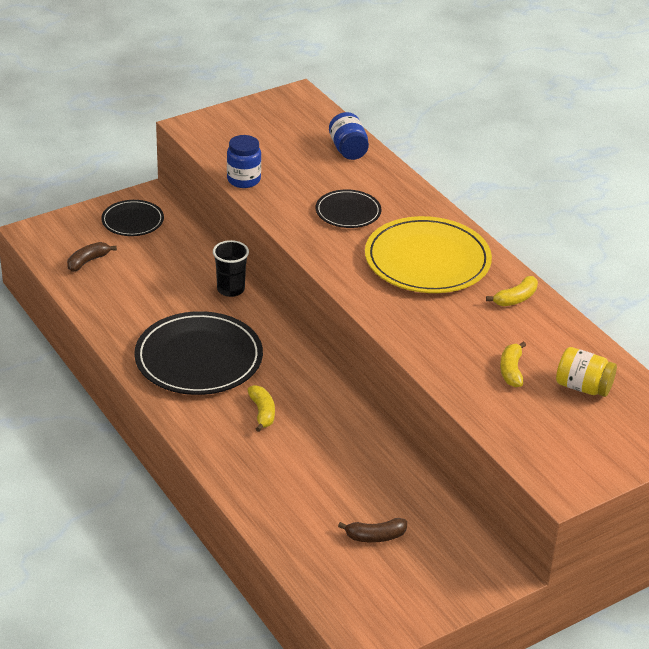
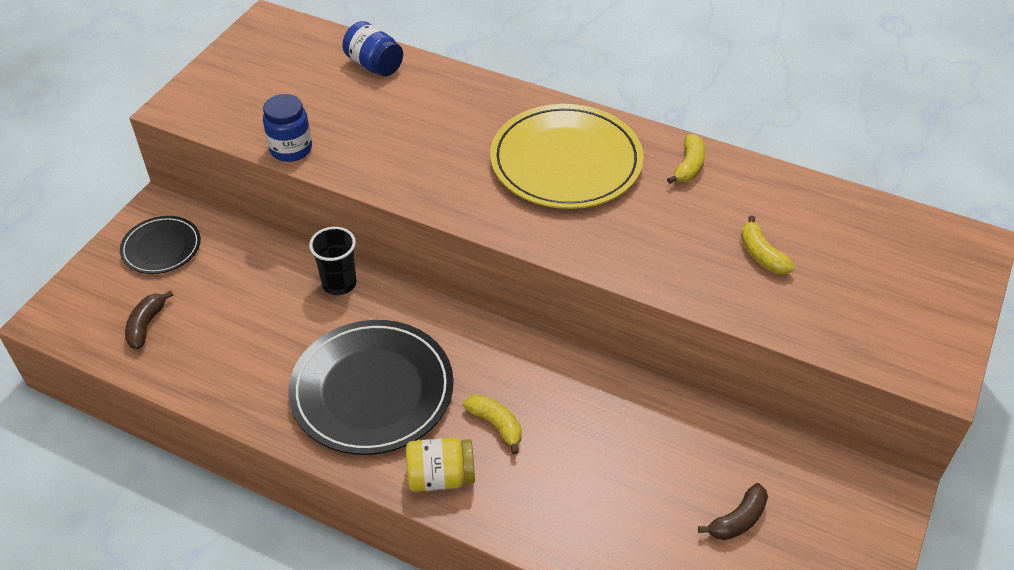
camera: 30 degrees left, 10 degrees up
black plate [316,189,381,228] -> none
yellow jar [556,347,617,397] -> yellow jar moved to [406,437,475,492]

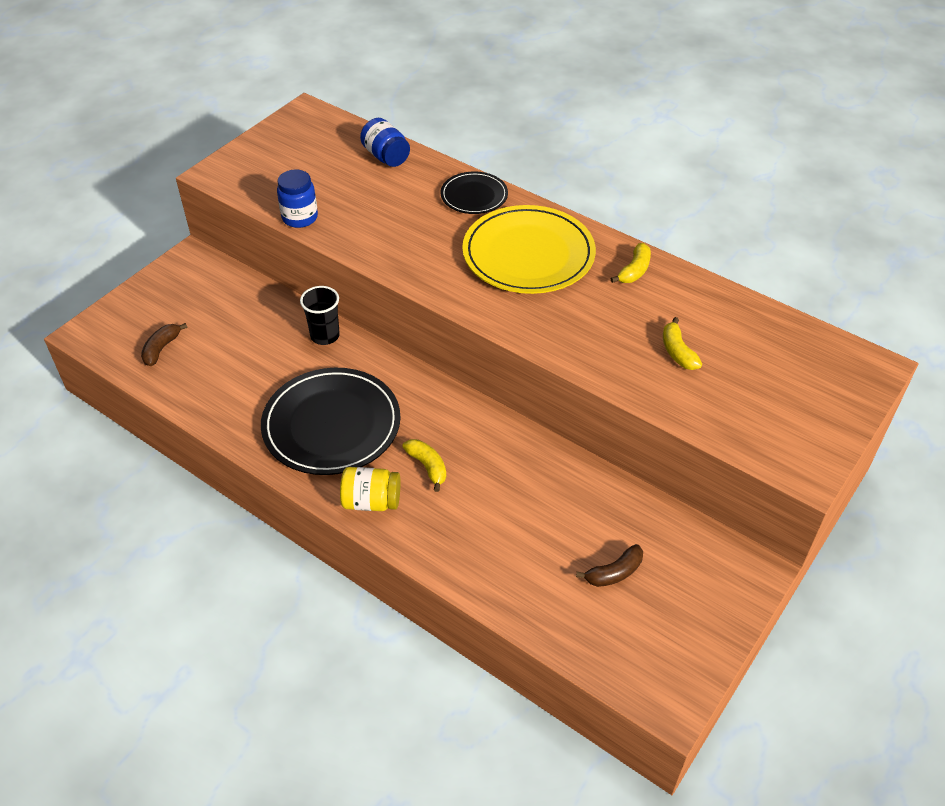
camera: 10 degrees right, 0 degrees up
black plate [120,216,201,274] -> black plate moved to [440,171,508,214]

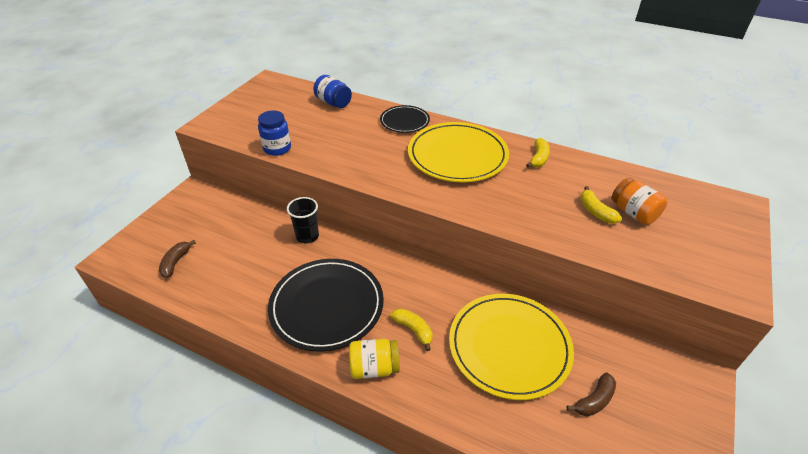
camera: 10 degrees left, 5 degrees down
none -> yellow plate [449,294,574,400]
none -> orange jar [611,178,667,225]

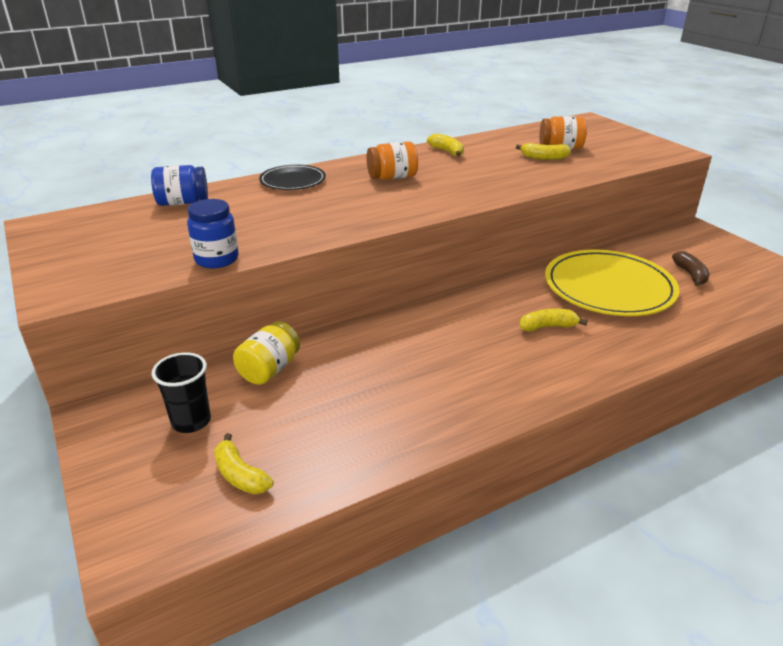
camera: 55 degrees left, 10 degrees down
brown banana [159,240,196,278] -> yellow banana [214,433,273,494]
black plate [268,259,384,352] -> none
black cup [287,197,319,243] -> black cup moved to [152,352,211,433]
yellow jar [349,339,400,379] -> yellow jar moved to [233,321,300,385]
yellow plate [408,122,509,182] -> orange jar [366,141,418,180]

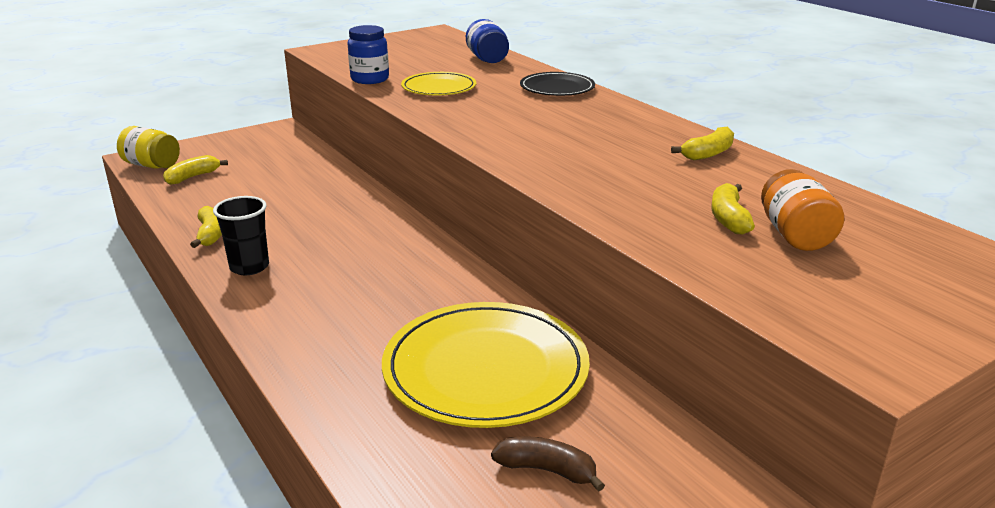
camera: 85 degrees right, 5 degrees down
black cup [152,352,211,433] -> black cup moved to [213,196,269,275]
yellow jar [233,321,300,385] -> yellow jar moved to [117,126,180,169]
orange jar [366,141,418,180] -> none
yellow banana [520,309,588,332] -> yellow banana moved to [190,206,222,248]
brown banana [672,251,709,286] -> brown banana turned 150 degrees counterclockwise [491,437,605,492]
none -> yellow plate [401,72,476,95]

